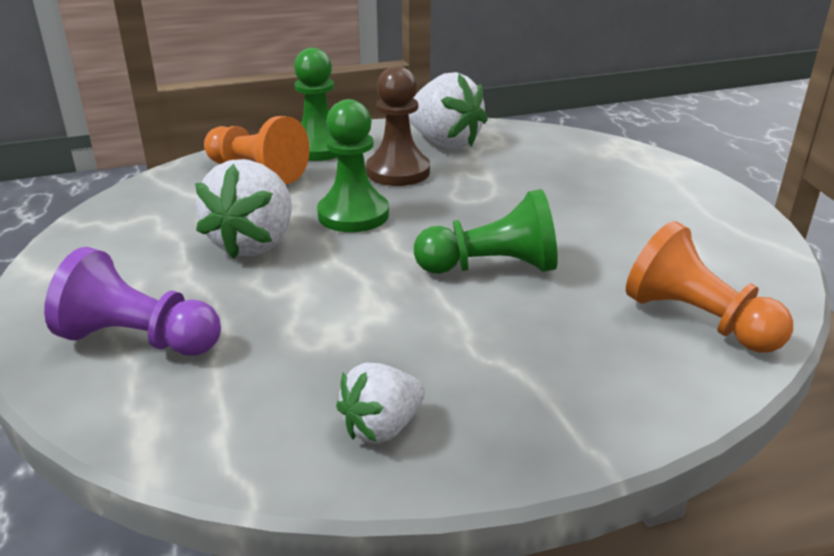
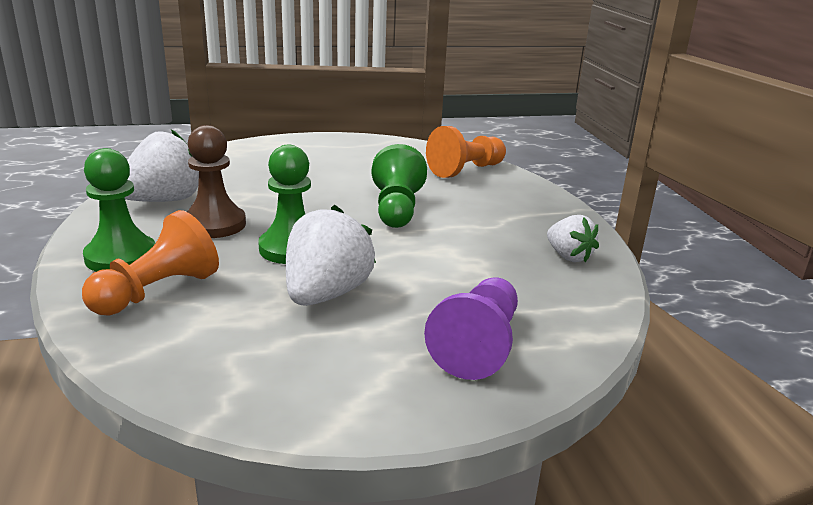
camera: 85 degrees left, 5 degrees down
white strawberry [195,159,292,259] -> white strawberry turned 90 degrees counterclockwise [286,205,376,306]

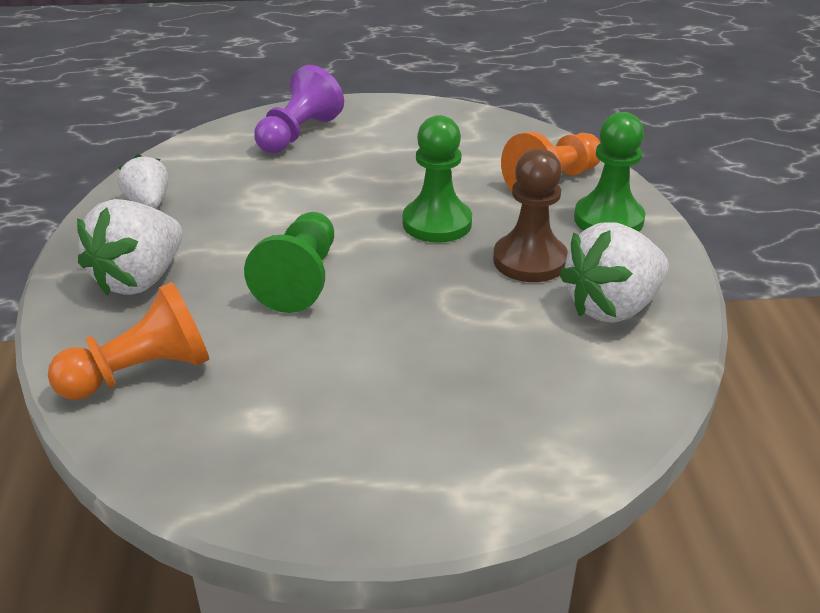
camera: 170 degrees left, 10 degrees up
white strawberry [286,205,376,306] -> white strawberry moved to [77,199,183,296]

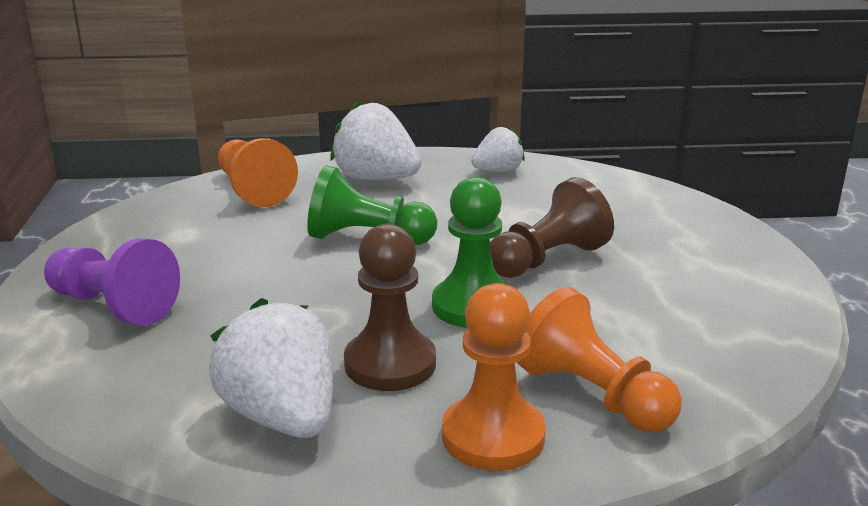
camera: 90 degrees right, 10 degrees down
purple pawn [254,65,344,153] -> purple pawn moved to [44,238,180,326]
green pawn [574,112,645,232] -> orange pawn [442,283,546,471]
none -> brown pawn [490,177,614,278]

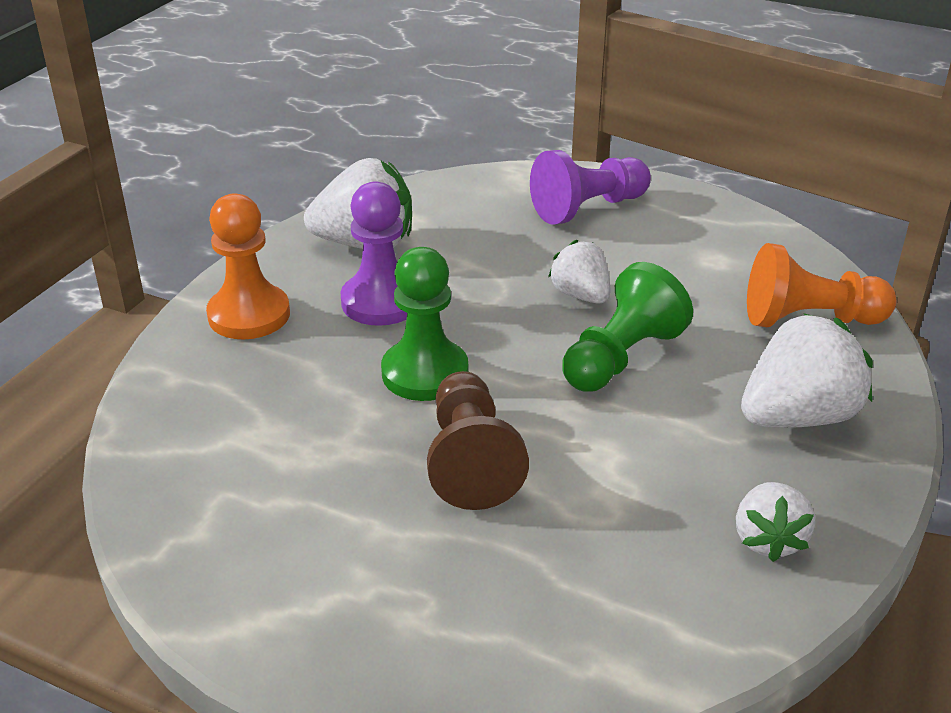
camera: 120 degrees right, 10 degrees up
brown pawn [344,224,436,391] -> purple pawn [341,181,407,326]
orange pawn [517,287,682,432] -> none
none -> white strawberry [548,240,610,303]

